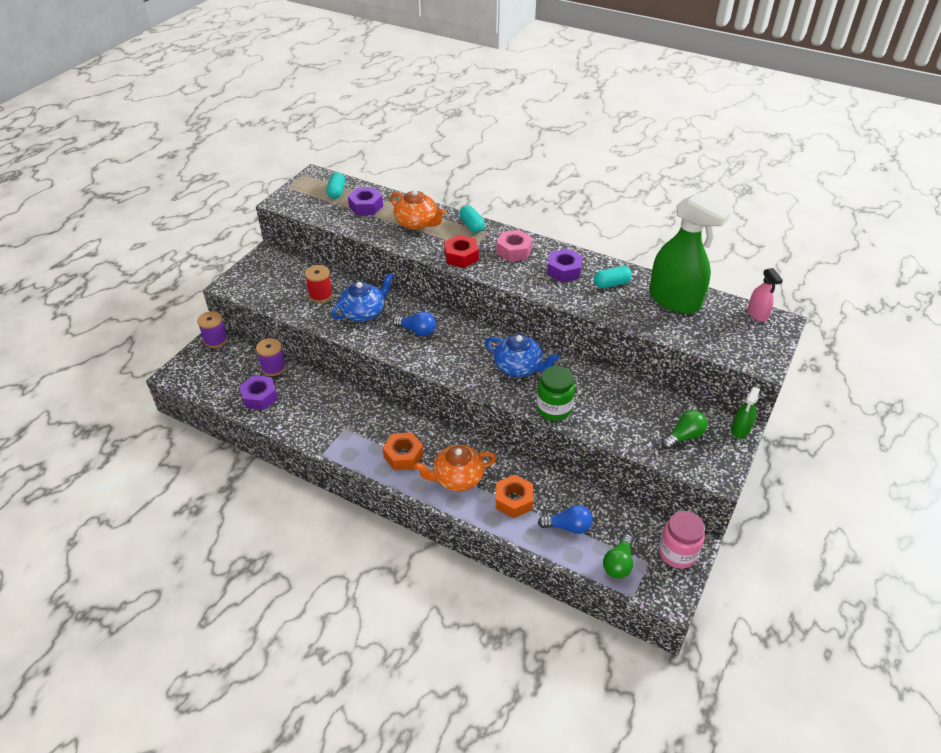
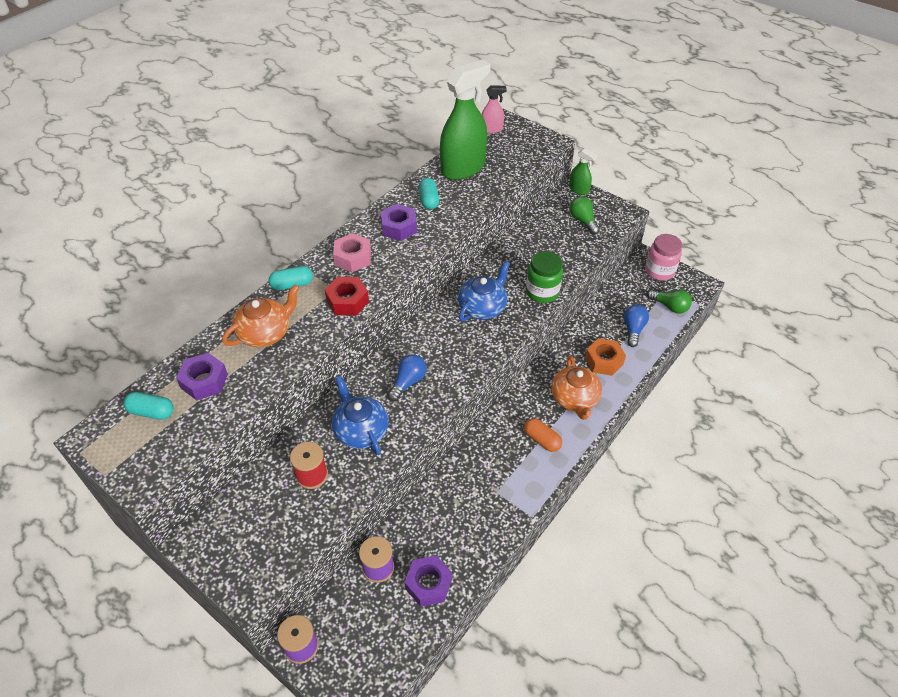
camera: 80 degrees left, 5 degrees up
orange nut [383,432,424,470] -> orange capsule [524,418,562,452]

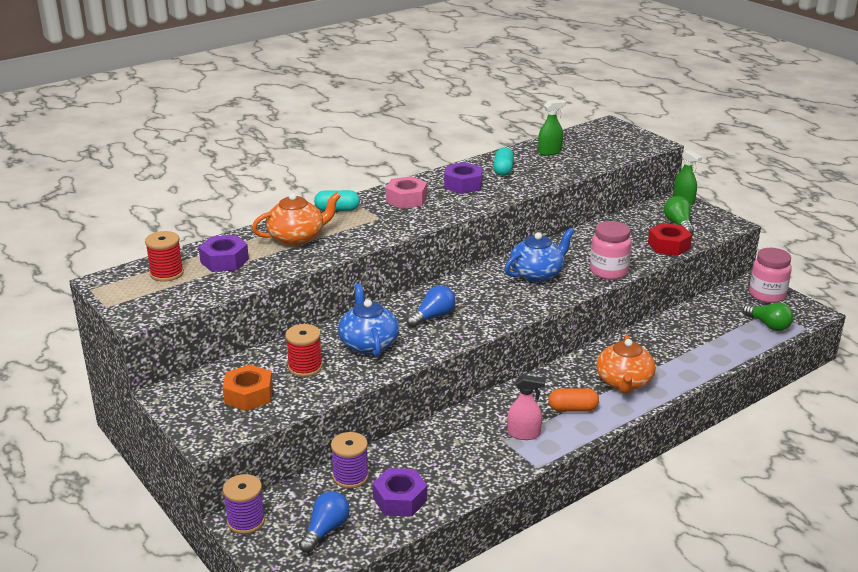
camera: 15 degrees right, 20 degrees down
turquoise capsule [123,392,173,420] -> red spool [145,231,184,282]
red nut [325,277,369,315] -> red nut moved to [648,223,692,256]
green spray bottle [440,59,491,180] -> green spray bottle [538,99,566,156], size x0.46
pink spray bottle [482,85,507,133] -> pink spray bottle moved to [507,375,545,440]
orange capsule [524,418,562,452] -> orange capsule turned 60 degrees counterclockwise [548,388,599,412]
green jar [526,251,563,303] -> pink jar [590,221,632,280]
orange nut [585,338,626,376] -> orange nut moved to [223,364,273,411]
blue light bulb [624,304,649,347] -> blue light bulb moved to [299,491,350,553]

